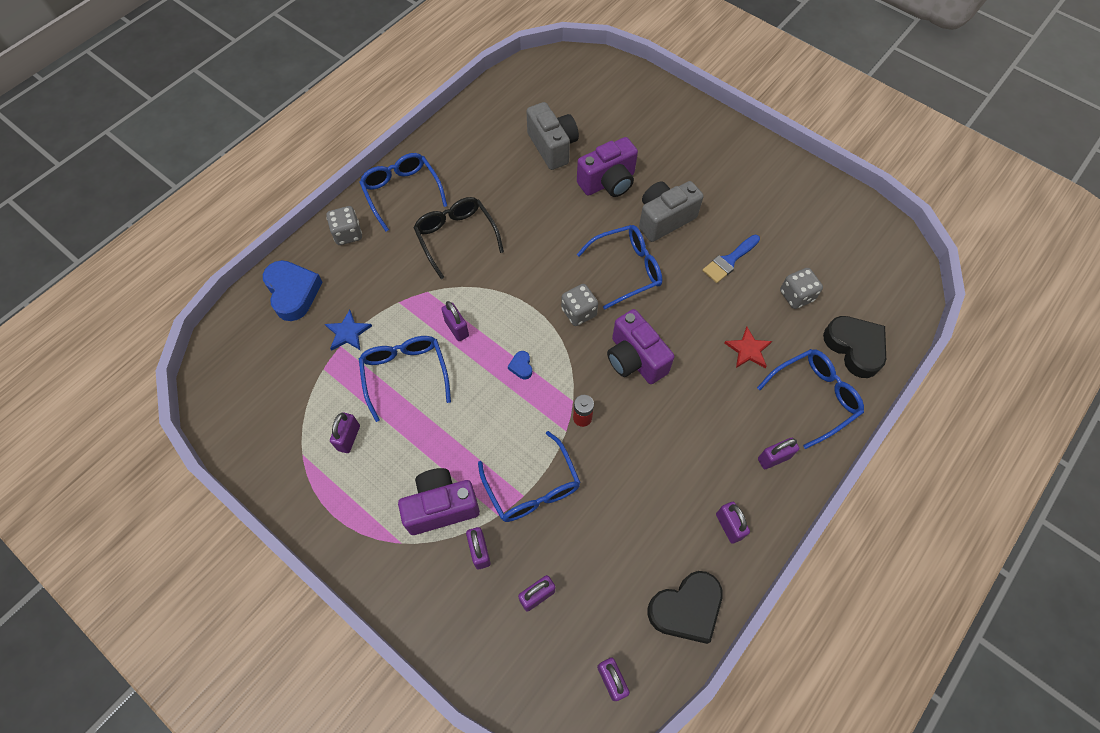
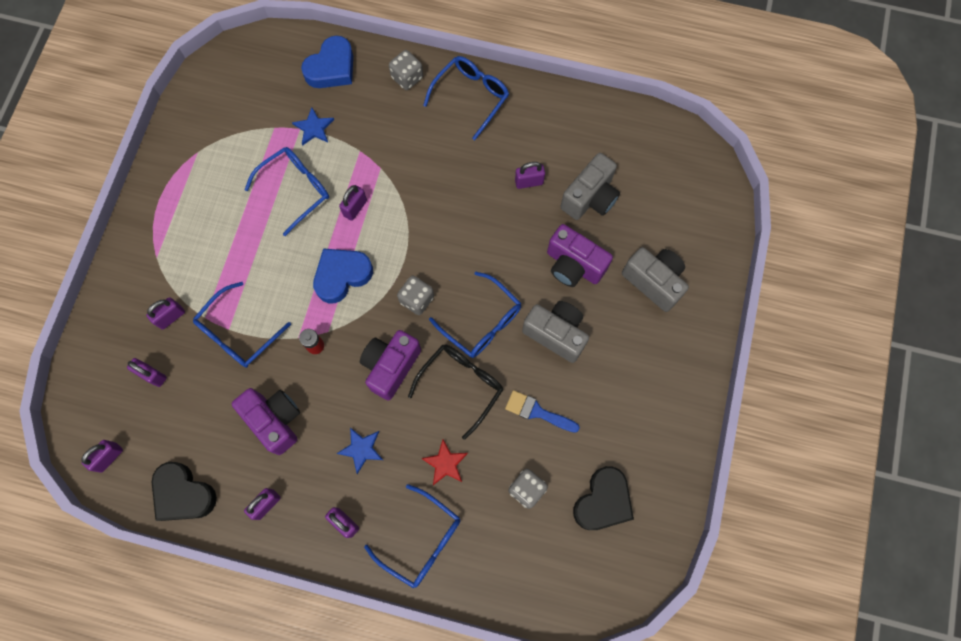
camera: 65 degrees right, 10 degrees up
purple padlock [330,412,360,453] -> purple padlock moved to [515,162,545,189]
purple camera [398,468,480,535] -> purple camera moved to [232,388,300,455]
black glasses [413,197,504,279] -> black glasses moved to [408,344,503,440]
blue heart [508,351,532,379] -> blue heart [313,248,373,303], size x2.32
black heart [823,316,886,378] -> black heart moved to [573,466,634,530]
none -> blue star [336,427,383,474]
none -> grey camera [622,247,689,312]

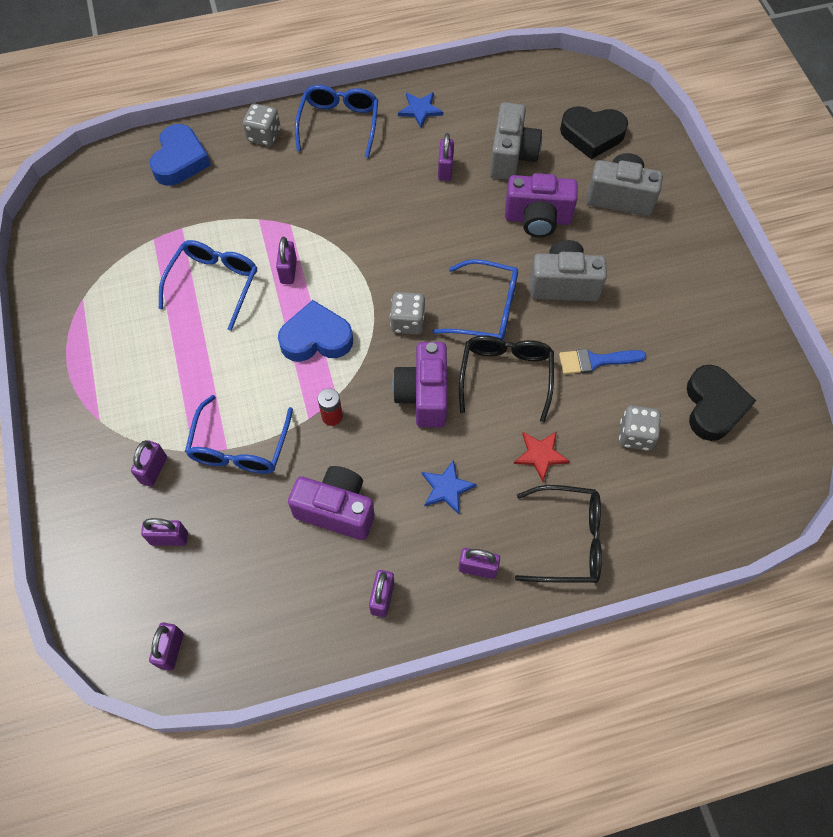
camera: 30 degrees left, 10 degrees down
black heart [152,462,217,521] -> black heart moved to [560,106,628,159]
blue star [292,107,334,146] -> blue star moved to [398,92,443,128]
blue heart [313,248,373,303] -> blue heart turned 60 degrees clockwise [278,300,353,362]
blue glasses [364,484,460,588] -> black glasses [515,485,602,583]
purple padlock [515,162,545,189] -> purple padlock turned 45 degrees counterclockwise [438,133,454,181]

